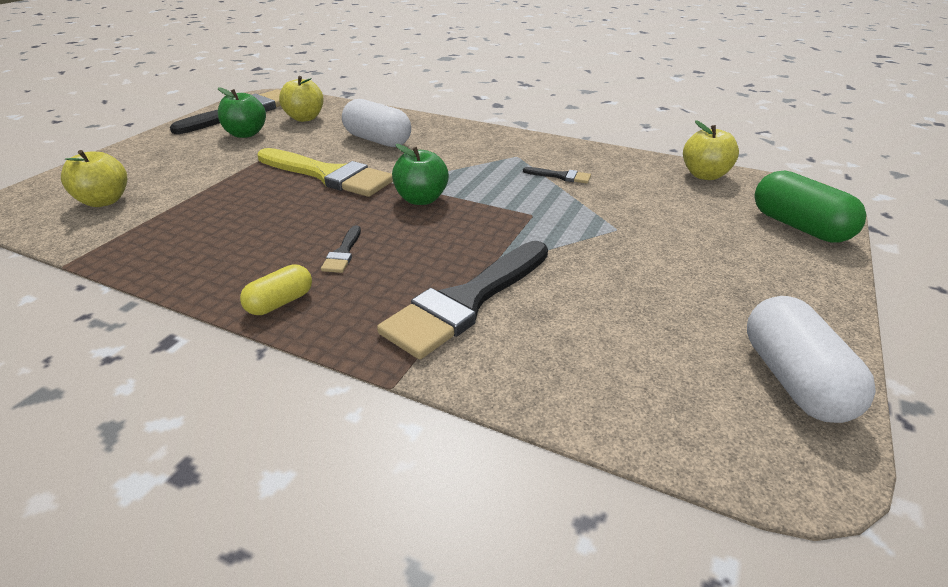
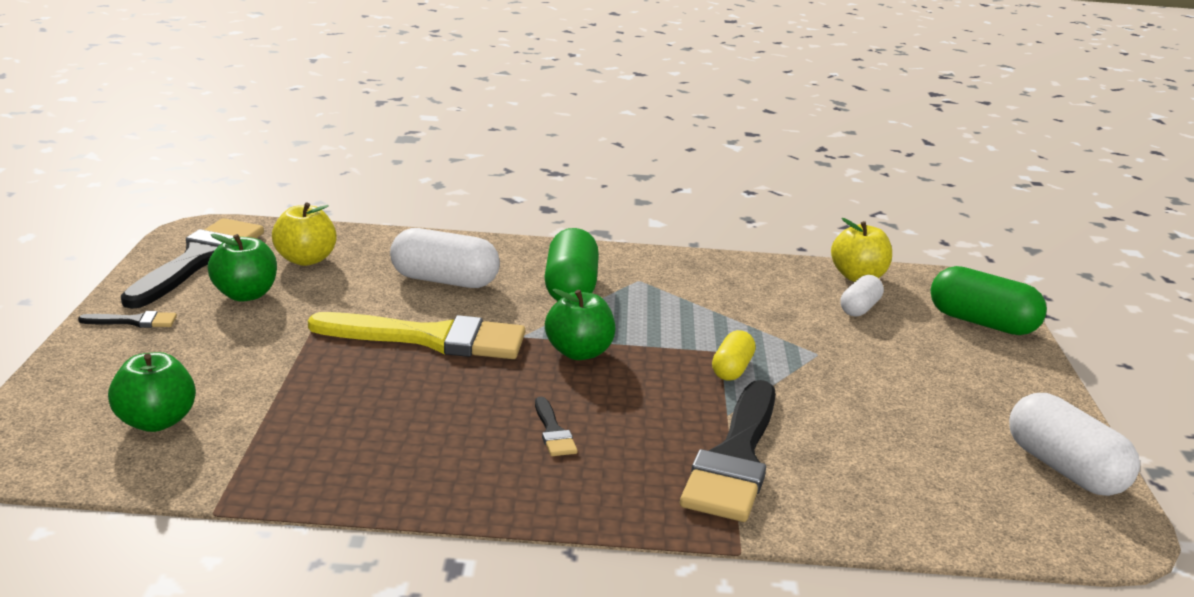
camera: 25 degrees left, 10 degrees down
yellow apple [61,150,127,207] -> green apple [108,352,196,432]
yellow capsule [240,264,312,315] -> yellow capsule moved to [712,330,756,381]
black brush [523,167,591,184] -> black brush moved to [78,311,177,328]
none -> green capsule [544,228,599,301]
none -> white capsule [840,275,884,317]

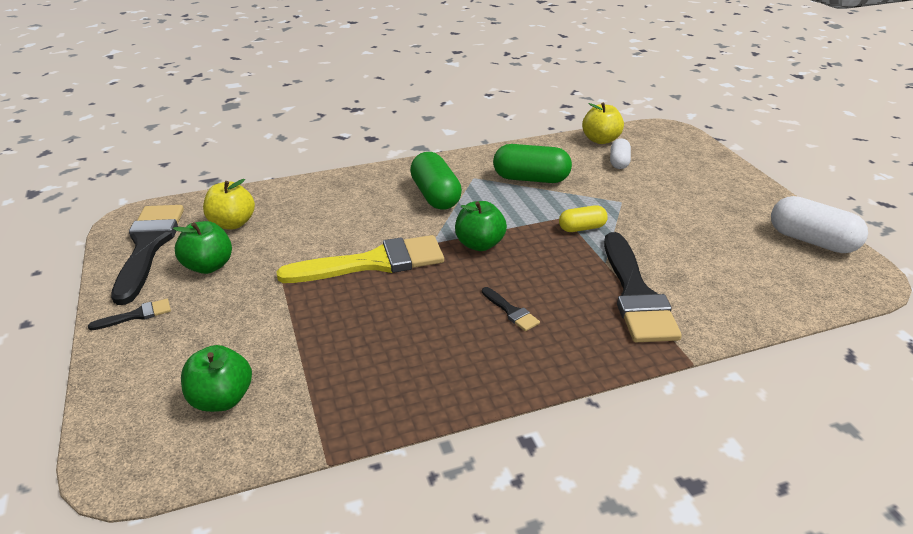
camera: 20 degrees left, 10 degrees up
white capsule [390,228,500,288] -> none
yellow capsule [712,330,756,381] -> yellow capsule turned 75 degrees clockwise [559,205,608,232]
green capsule [931,266,1047,335] -> green capsule moved to [493,144,572,183]

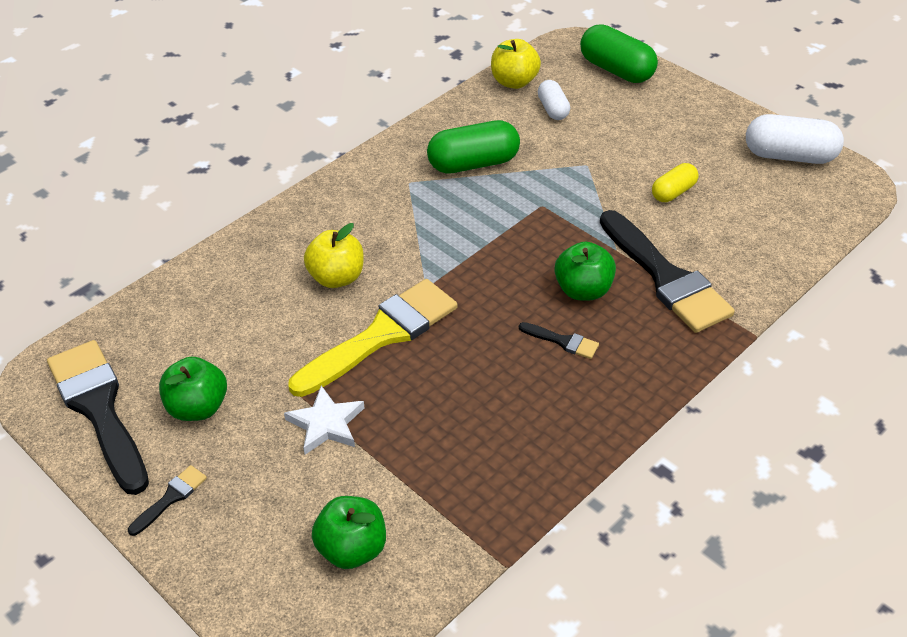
camera: 25 degrees left, 10 degrees up
yellow apple [203,179,255,230] -> yellow apple moved to [304,223,364,288]
green capsule [410,152,462,210] -> green capsule moved to [580,24,658,83]
green apple [455,201,507,251] -> green apple moved to [554,241,616,300]
yellow capsule [559,205,608,232] -> yellow capsule moved to [652,163,699,202]
none -> white star [284,386,364,455]

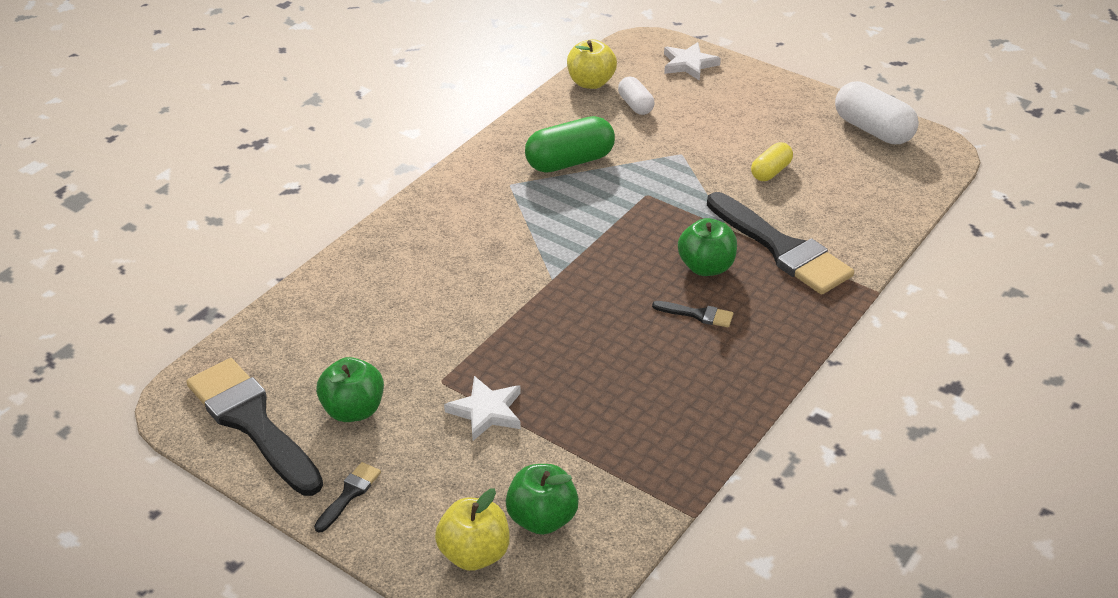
camera: 10 degrees left, 5 degrees down
yellow brush [288,279,458,397] -> none
yellow apple [304,223,364,288] -> yellow apple moved to [435,489,510,571]
green capsule [580,24,658,83] -> white star [664,42,721,81]
white capsule [746,114,844,164] -> white capsule turned 45 degrees clockwise [835,81,919,144]

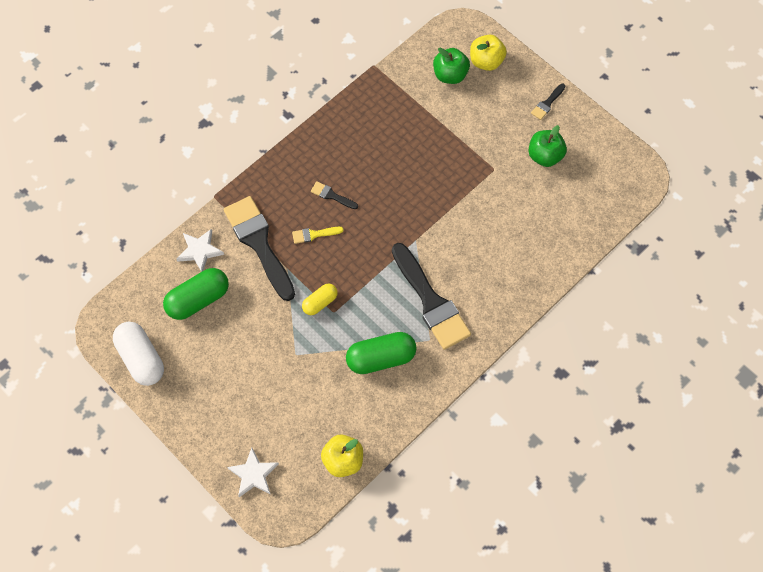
camera: 170 degrees left, 25 degrees up
black brush [186,358,323,496] -> black brush moved to [392,243,471,350]
white star [444,376,521,441] -> white star moved to [176,229,224,272]
white capsule [618,77,654,115] -> none
green apple [678,218,737,276] -> yellow brush [292,227,344,244]
yellow capsule [751,142,793,181] -> yellow capsule moved to [302,283,338,315]
none -> green capsule [163,268,229,320]

